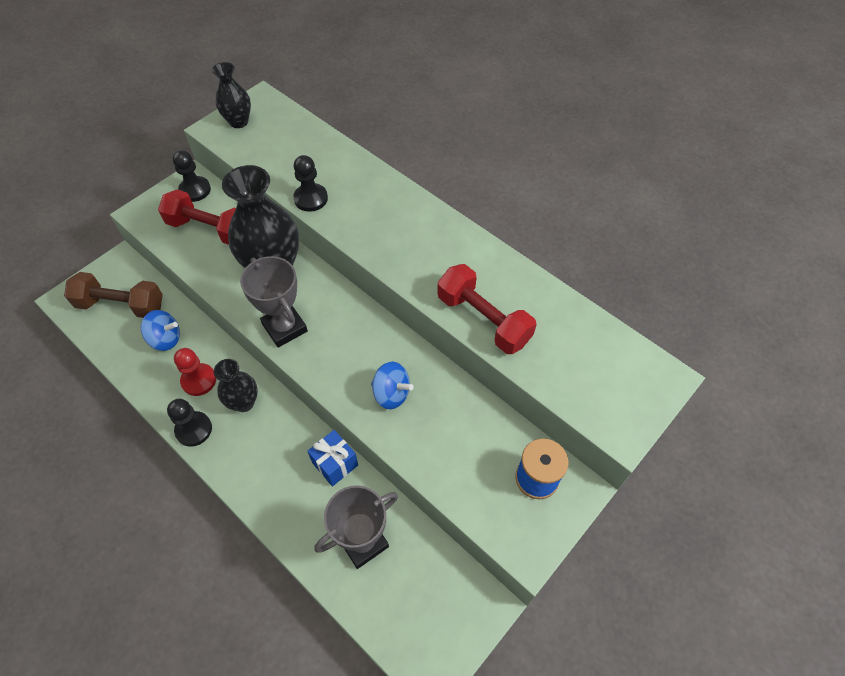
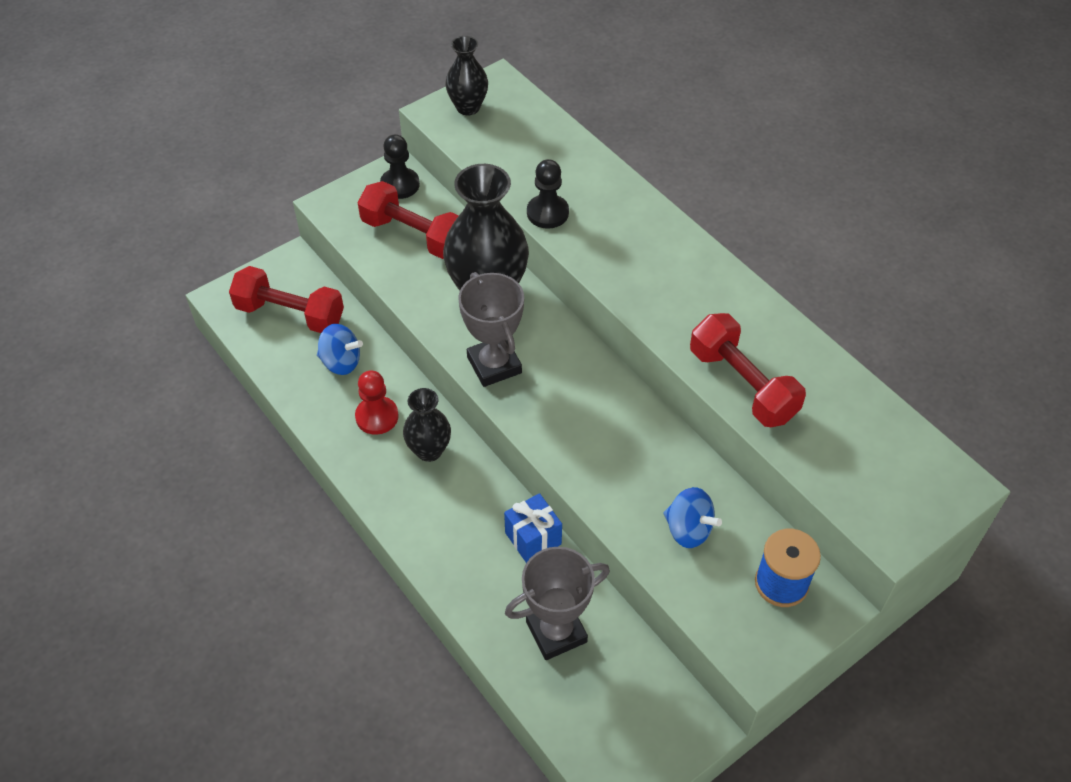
camera: 10 degrees right, 5 degrees down
brown dumbbell [64,272,163,318] -> red dumbbell [229,266,344,333]
black pawn [167,399,212,447] -> none
blue spinning top [371,362,414,409] -> blue spinning top moved to [664,487,722,548]

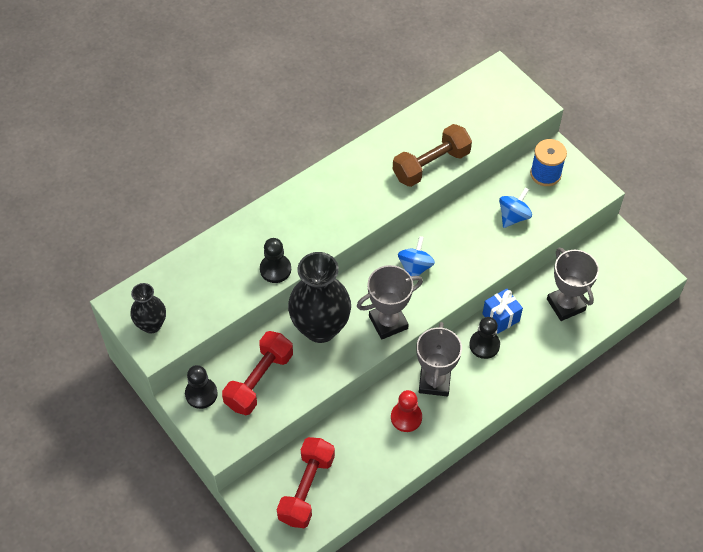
camera: 90 degrees left, 5 degrees up
blue spinning top [317,324,363,375] -> blue spinning top moved to [398,236,435,276]
black vase [403,388,451,462] -> grey trophy [416,322,462,396]
red dumbbell [690,313,806,427] -> brown dumbbell [393,124,472,187]
none -> black pawn [469,317,500,359]

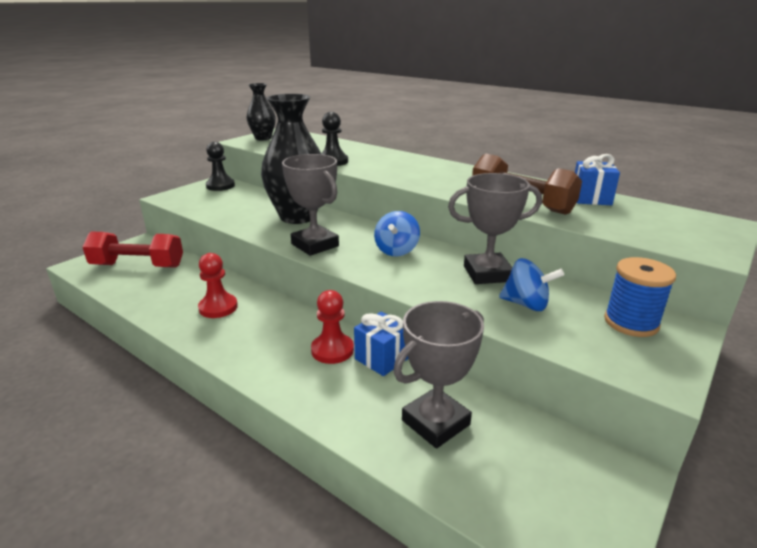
camera: 75 degrees right, 30 degrees down
red dumbbell [222,331,293,415] -> none
blue spinning top [398,236,435,276] -> blue spinning top turned 105 degrees clockwise [374,211,420,256]
grey trophy [416,322,462,396] -> grey trophy moved to [448,173,542,284]
black pawn [469,317,500,359] -> red pawn [311,290,354,364]
none -> blue gift [575,154,620,205]

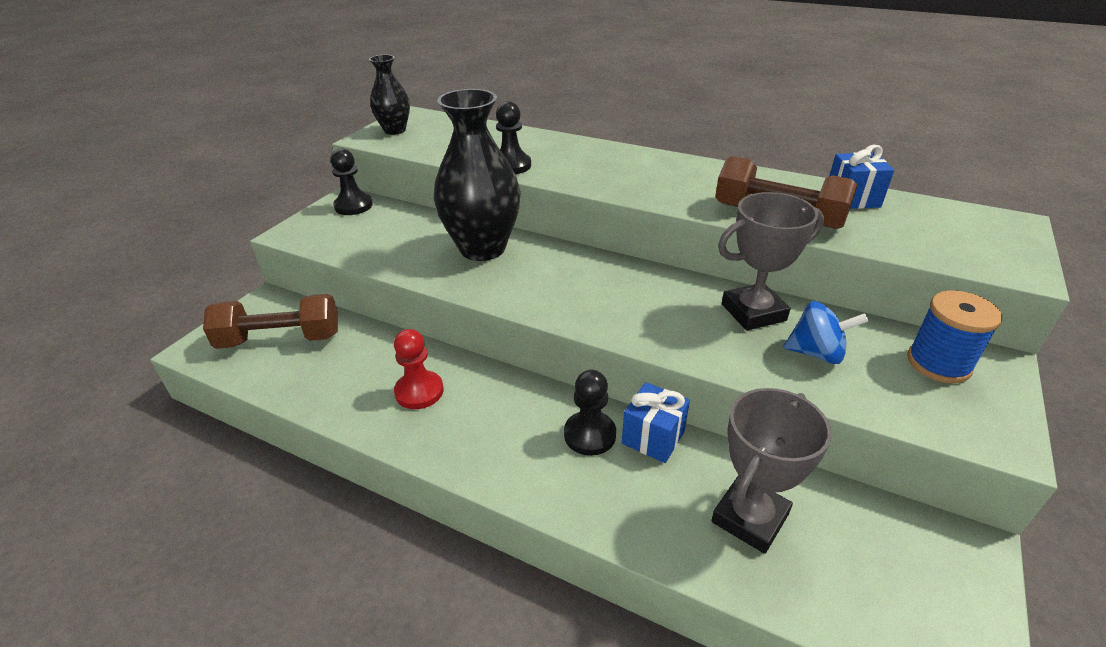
camera: 10 degrees left, 10 degrees up
red dumbbell [83,232,183,268] -> brown dumbbell [203,294,338,349]
grey trophy [282,154,339,256] -> none
red pawn [311,290,354,364] -> black pawn [564,370,616,456]
blue spinning top [374,211,420,256] -> none

